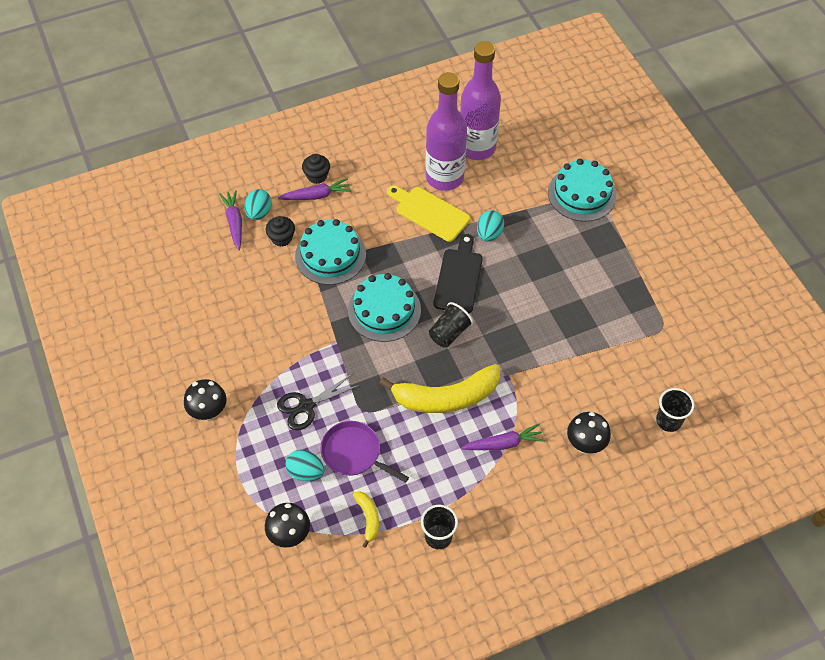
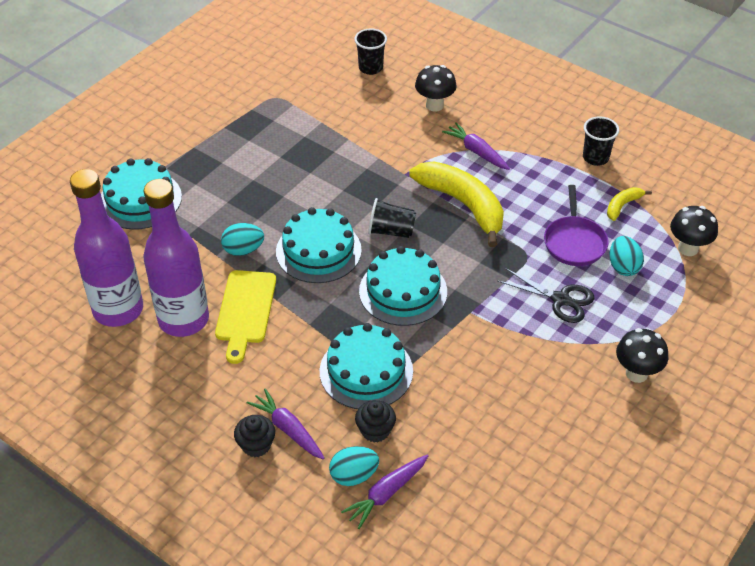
camera: 120 degrees left, 10 degrees down
black cutting board [434,234,483,313] -> turquoise cake [276,207,362,283]

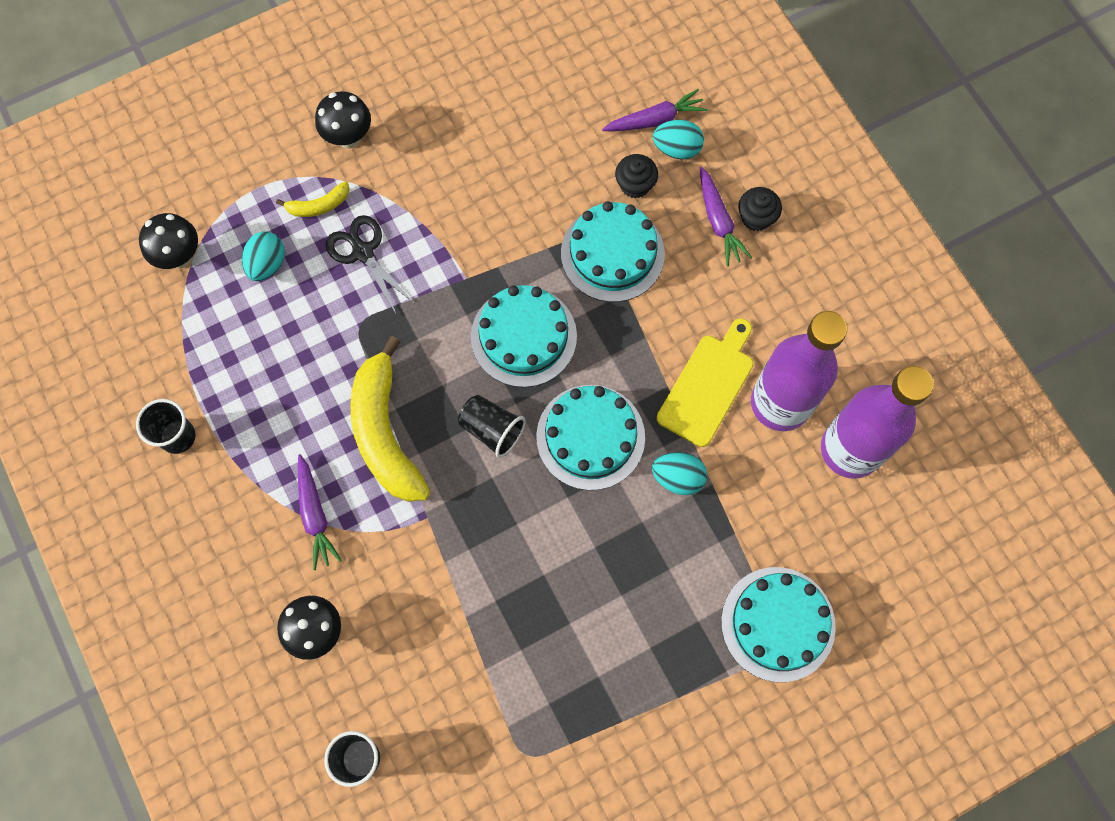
camera: 155 degrees left, 25 degrees up
purple pan [544,185,608,266] -> none
yellow banana [607,187,652,221] -> yellow banana moved to [276,181,349,217]

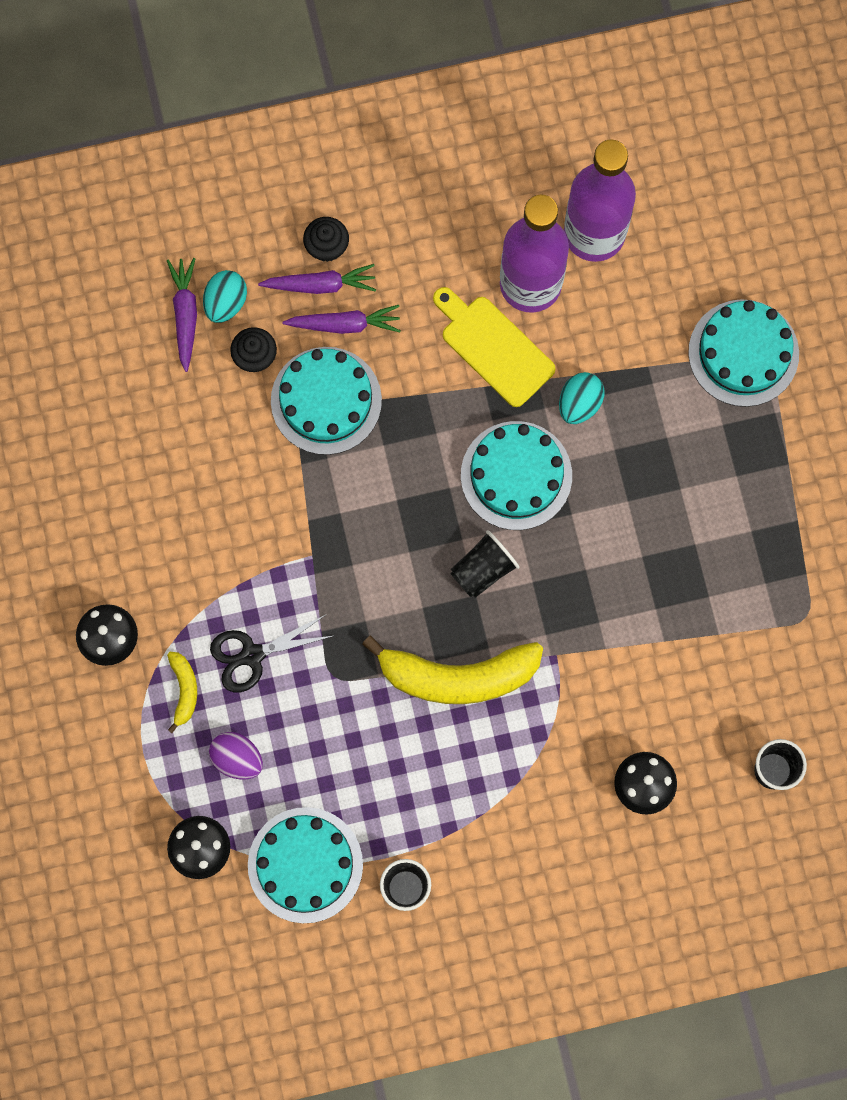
camera: 75 degrees left, 5 degrees up
turquoise egg [242,231,285,281] -> purple egg [209,732,263,779]
purple carrot [298,454,342,570] -> purple carrot moved to [282,305,401,334]
turquoise cake [471,285,577,387] -> turquoise cake moved to [248,807,363,923]

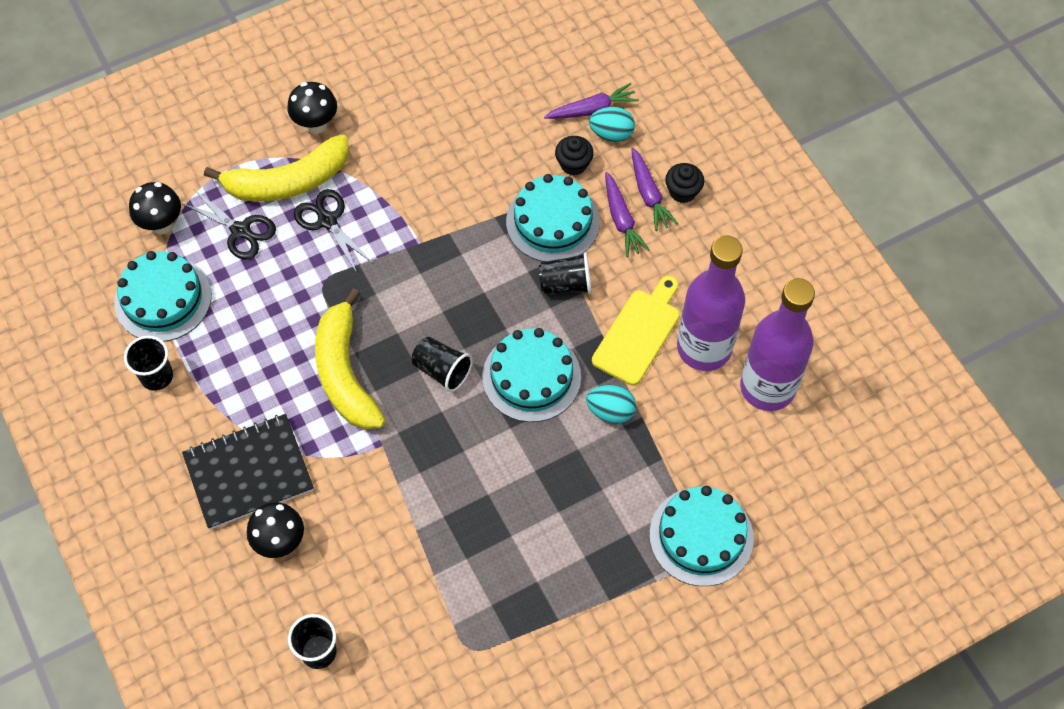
camera: 75 degrees right, 15 degrees down
yellow banana [167,652,197,733] -> yellow banana [204,134,349,201], size x2.19
purple egg [209,732,263,779] -> black scissors [181,190,276,260]
none -> black notebook [182,414,314,530]
none -> black cup [539,252,591,294]

